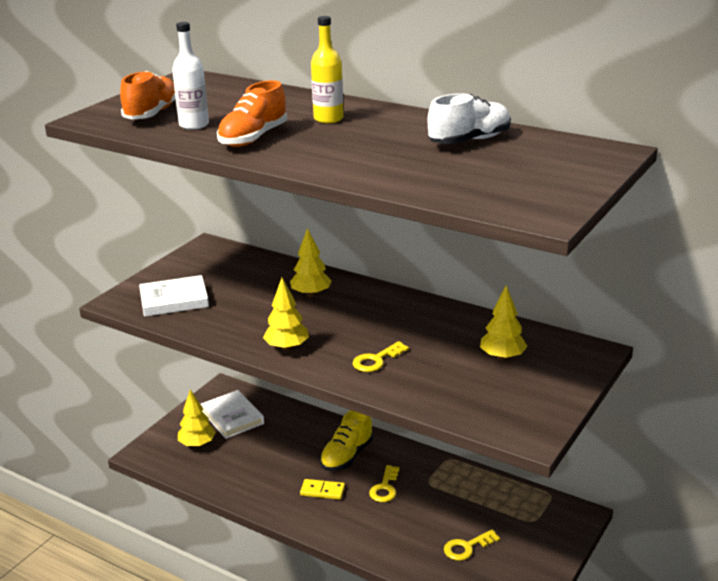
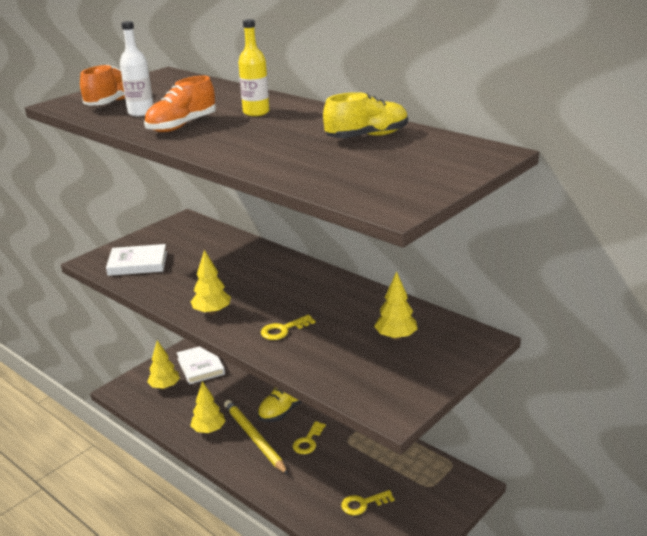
camera: 10 degrees right, 0 degrees up
yellow tree [290,228,332,297] -> yellow tree moved to [190,381,225,433]
yellow domino [300,479,345,500] -> yellow pencil [224,400,288,475]
white shoe [428,93,511,144] -> yellow shoe [323,92,408,138]

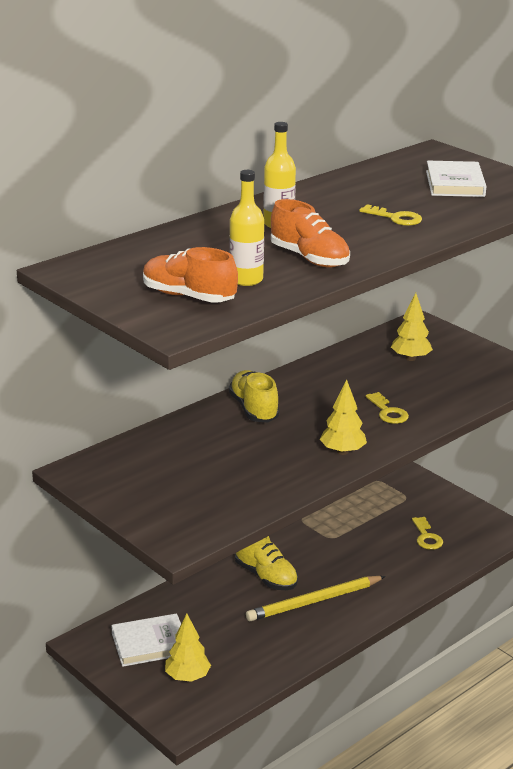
camera: 85 degrees left, 0 degrees up
white book [106,244,167,276] -> white book moved to [426,161,487,197]
white bottle [120,21,153,116] -> yellow bottle [229,170,264,286]
yellow tree [190,381,225,433] -> none
yellow key [293,421,326,454] -> yellow key moved to [359,204,422,226]
yellow shoe [323,92,408,138] -> yellow shoe moved to [229,370,280,422]

